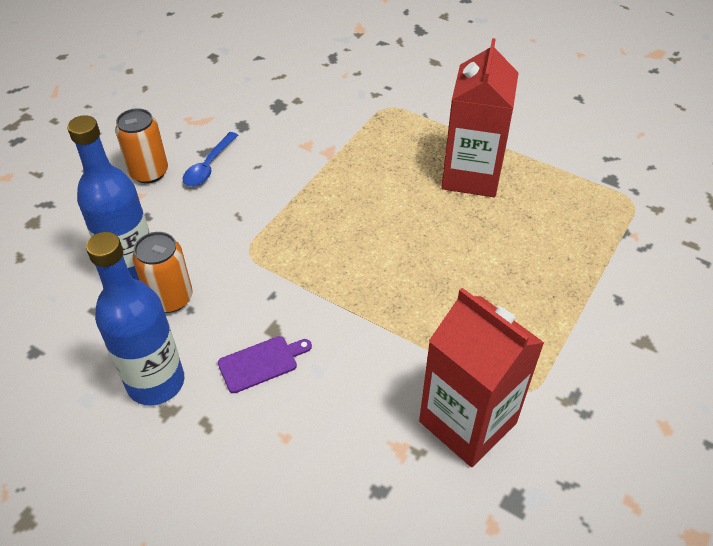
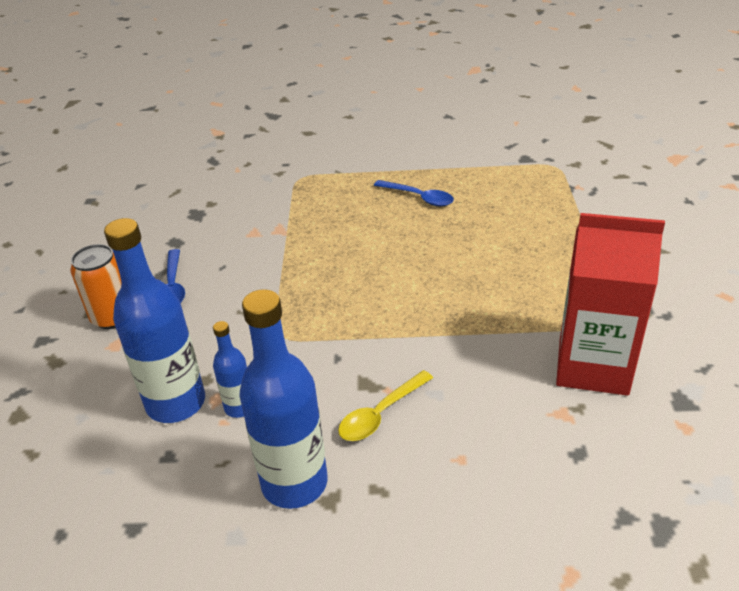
camera: 30 degrees left, 10 degrees down
orange can [132,232,193,313] -> blue bottle [213,321,247,418]
purple cutting board [218,336,312,393] -> yellow spoon [338,370,433,441]
red carton [441,38,519,197] -> blue spoon [374,180,454,206]

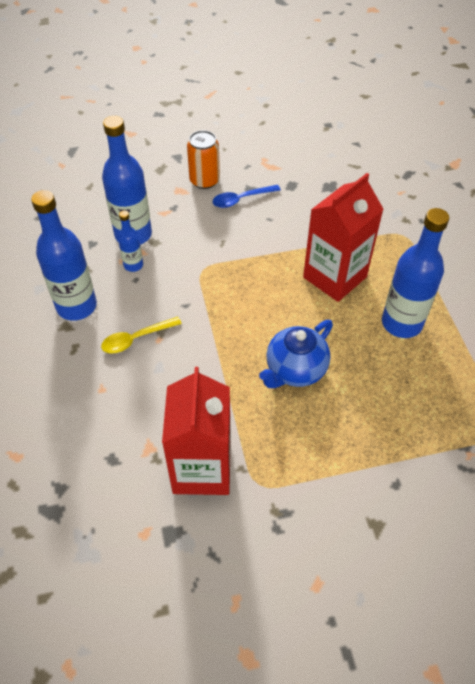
camera: 75 degrees right, 15 degrees up
yellow spoon [338,370,433,441] -> yellow spoon turned 60 degrees counterclockwise [101,317,182,354]
blue spoon [374,180,454,206] -> blue bottle [382,208,449,338]
none -> blue teapot [259,320,333,388]
none -> red carton [303,173,383,302]

